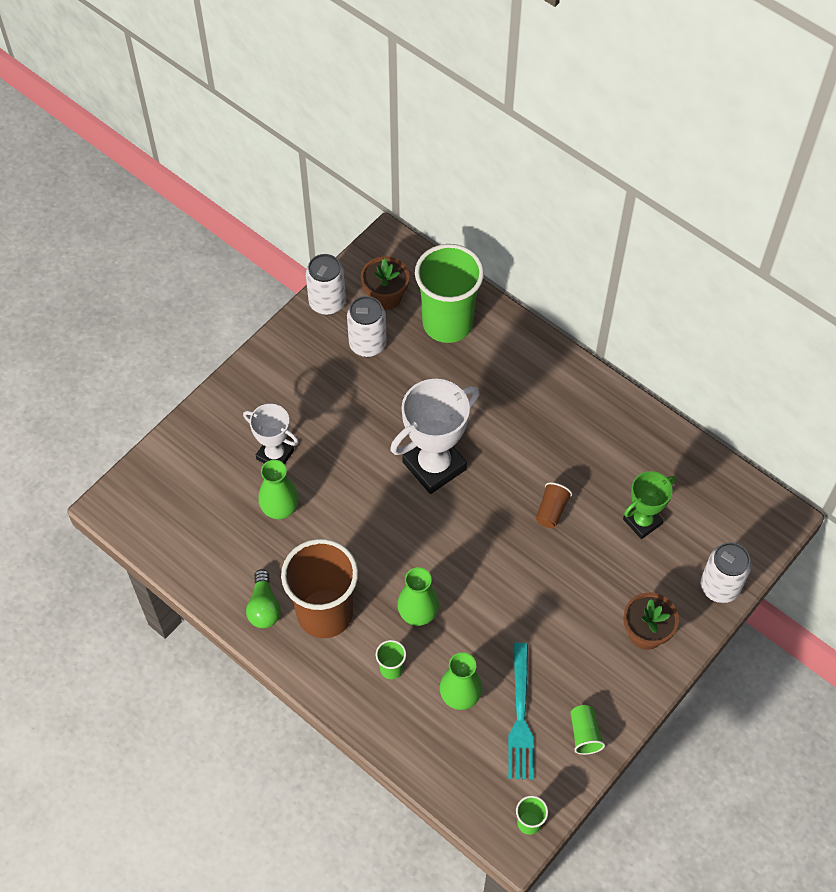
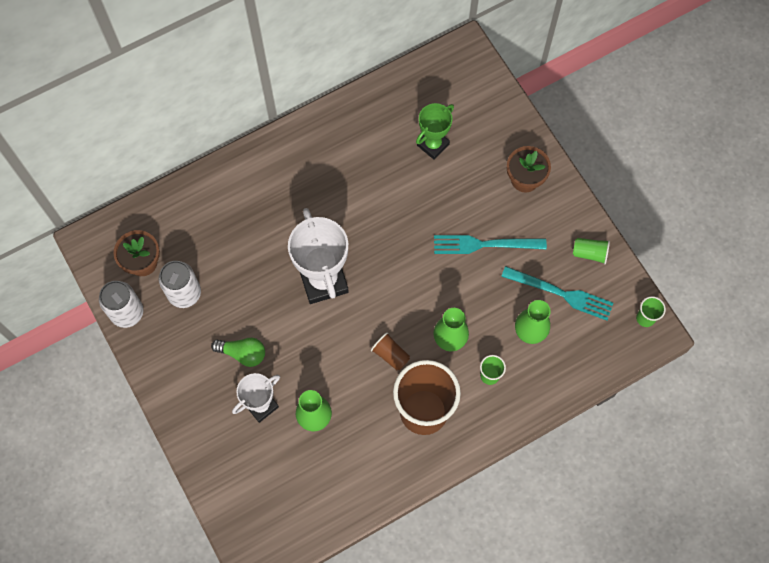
camera: 70 degrees left, 10 degrees up
green light bulb [246,569,281,628] -> green light bulb moved to [211,338,265,367]
green cup [415,244,484,343] -> none
brown cup [536,482,572,528] -> brown cup moved to [371,332,410,371]
green trophy [623,471,676,539] -> green trophy turned 60 degrees clockwise [416,103,454,159]
white can [701,542,751,603] -> none
none -> turquoise fork [434,235,547,254]

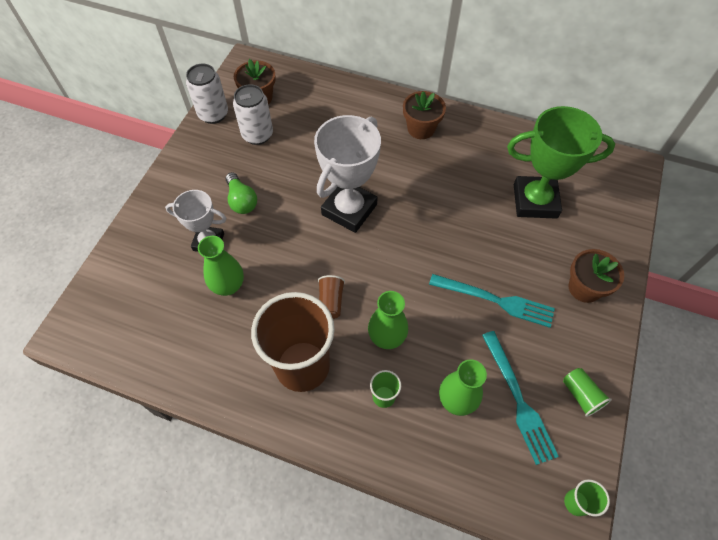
camera: 50 degrees right, 10 degrees down
green trophy [416,103,454,159] -> green trophy [507,106,615,219], size x1.66
turquoise fork [434,235,547,254] -> turquoise fork turned 150 degrees clockwise [429,274,555,328]
none -> brown flower pot [403,91,446,139]

